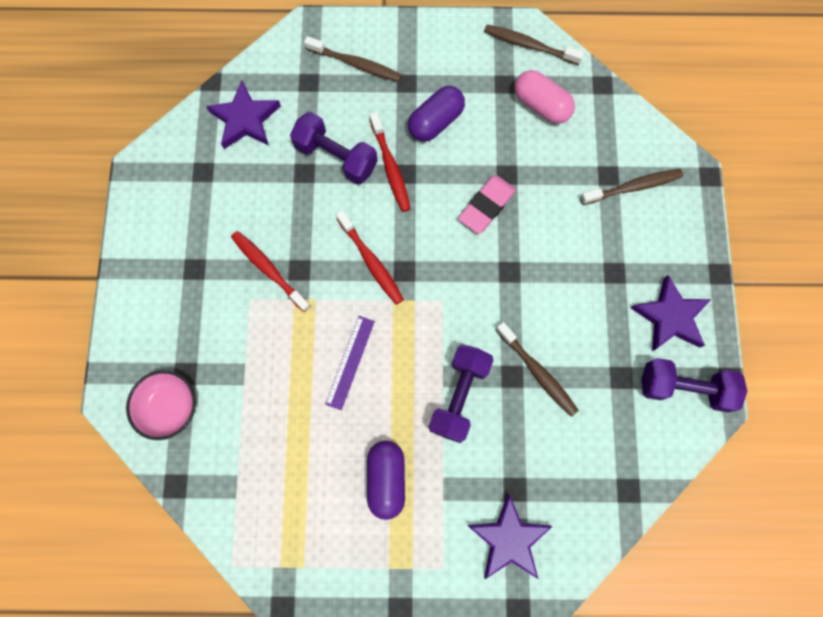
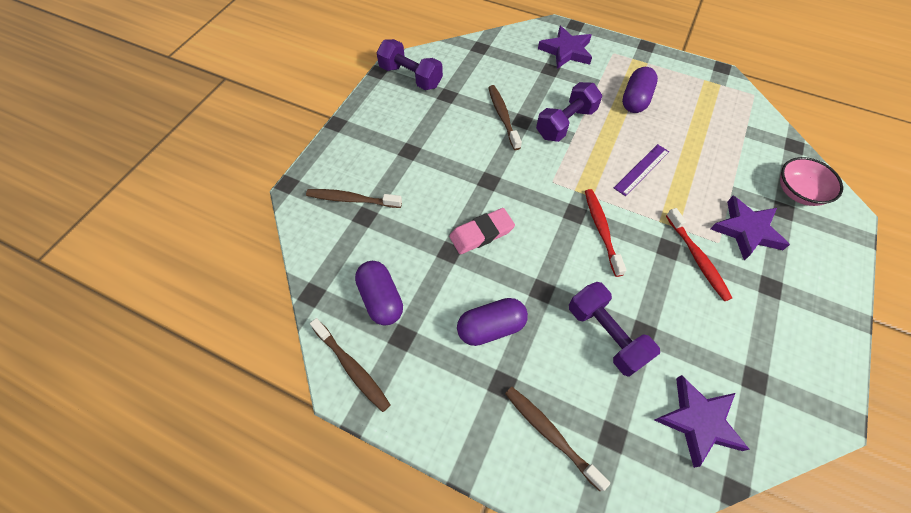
camera: 155 degrees left, 15 degrees down
red toothbrush [370,112,411,212] -> none
pink capsule [514,70,575,124] -> purple capsule [355,261,403,326]
purple star [631,275,711,351] -> purple star moved to [710,196,790,260]

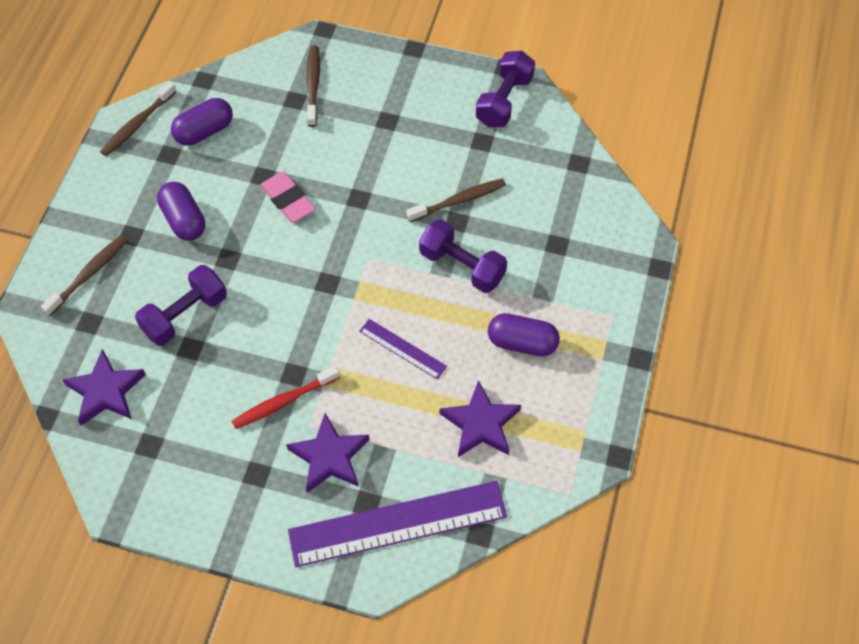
camera: 80 degrees right, 0 degrees up
purple star [538,26,592,69] -> purple star moved to [440,380,521,457]
red toothbrush [585,189,627,277] -> none
pink bowl [780,157,843,206] -> purple ruler [288,481,507,567]

